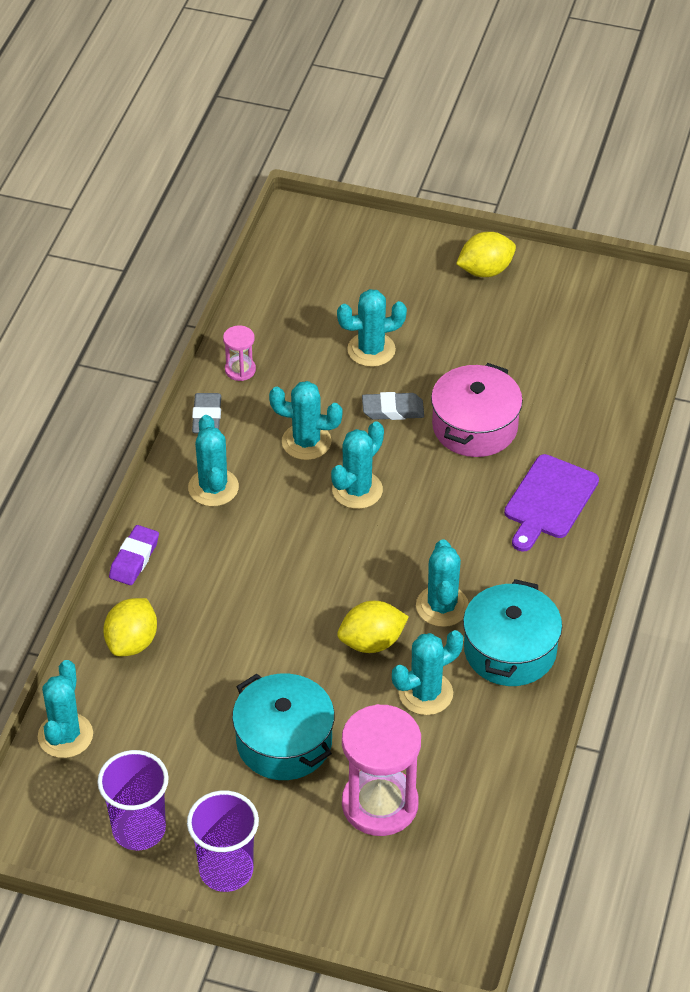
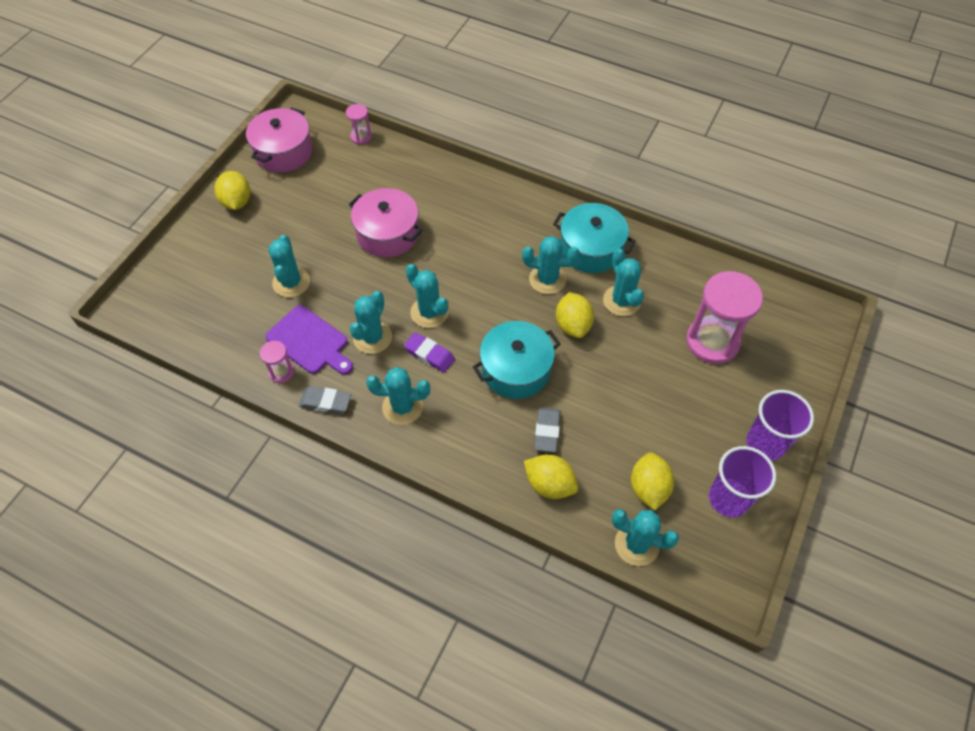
camera: 80 degrees left, 10 degrees up
purple eraser [109,525,159,585] -> purple eraser moved to [404,332,455,373]
turquoise pot [232,673,335,780] -> turquoise pot moved to [473,321,560,399]
grey eraser [362,392,424,420] -> grey eraser moved to [534,408,560,452]
purple cutting board [504,454,599,552] -> purple cutting board moved to [265,305,353,375]
none -> pink pot [246,107,313,172]
none -> pink hourglass [346,104,372,144]
none -> yellow lemon [631,452,674,510]

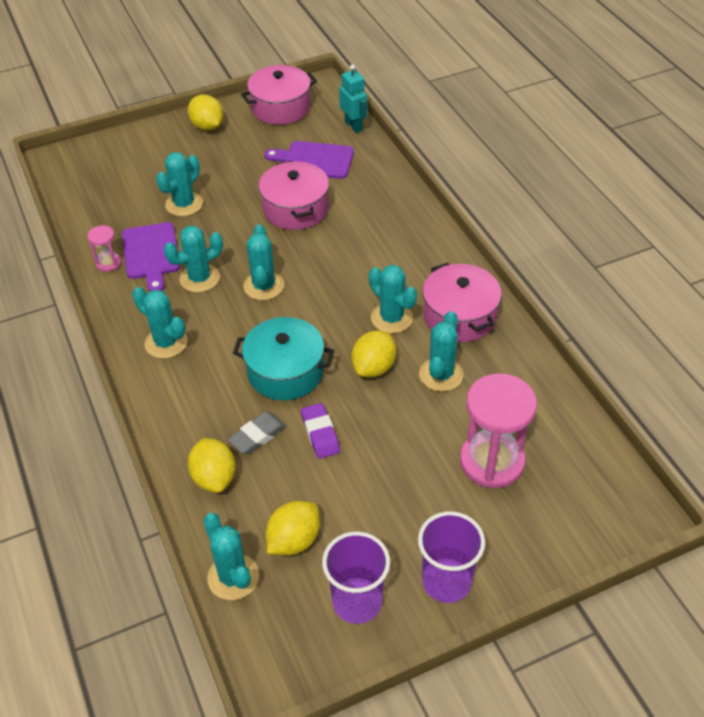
camera: 40 degrees right, 10 degrees down
yellow lemon [214,171,250,210] -> yellow lemon turned 60 degrees counterclockwise [188,95,223,131]
grey eraser [299,386,351,414] -> none
pink hourglass [346,104,372,144] -> turquoise robot [339,65,367,133]
purple eraser [404,332,455,373] -> purple eraser moved to [301,403,340,459]
turquoise pot [553,203,636,273] -> pink pot [423,263,502,342]
none -> purple cutting board [264,141,354,179]

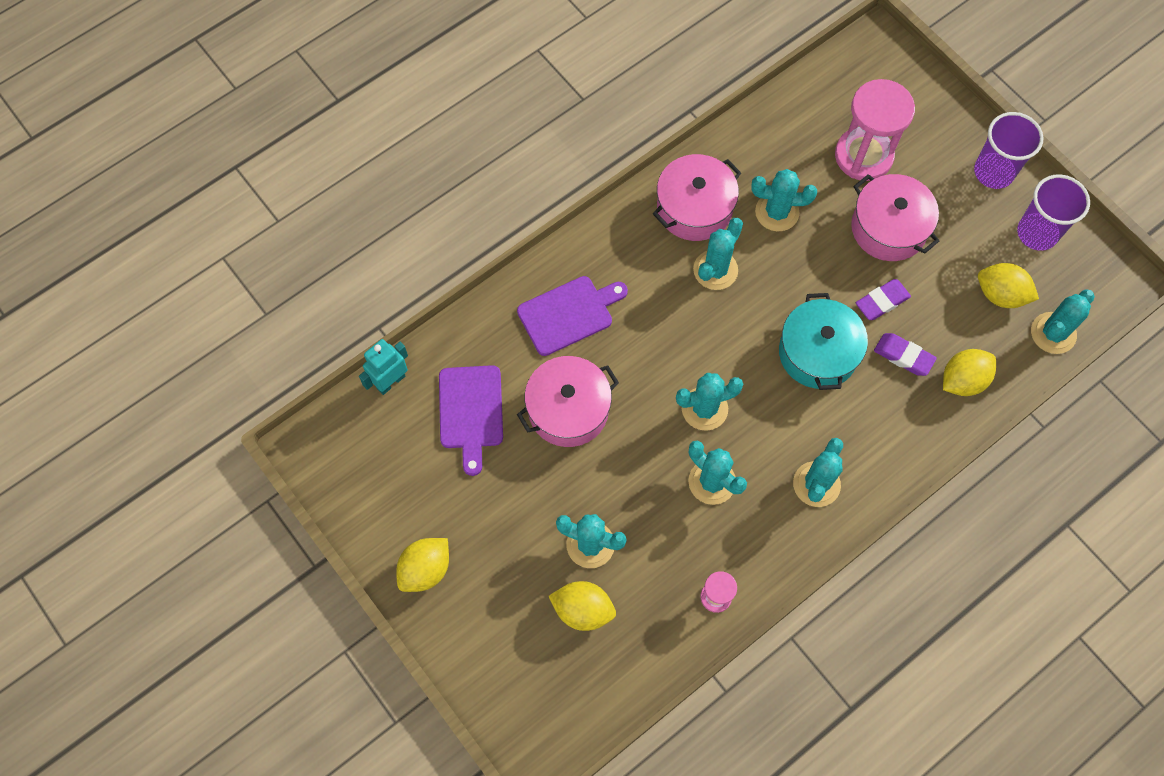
camera: 105 degrees left, 20 degrees up
purple cutting board [122,222,180,292] -> purple cutting board moved to [517,276,628,356]
grey eraser [228,412,286,454] -> purple eraser [874,333,937,376]
pink pot [241,65,317,125] -> pink pot moved to [851,174,939,261]
yellow lemon [352,331,396,377] -> yellow lemon moved to [549,581,616,631]

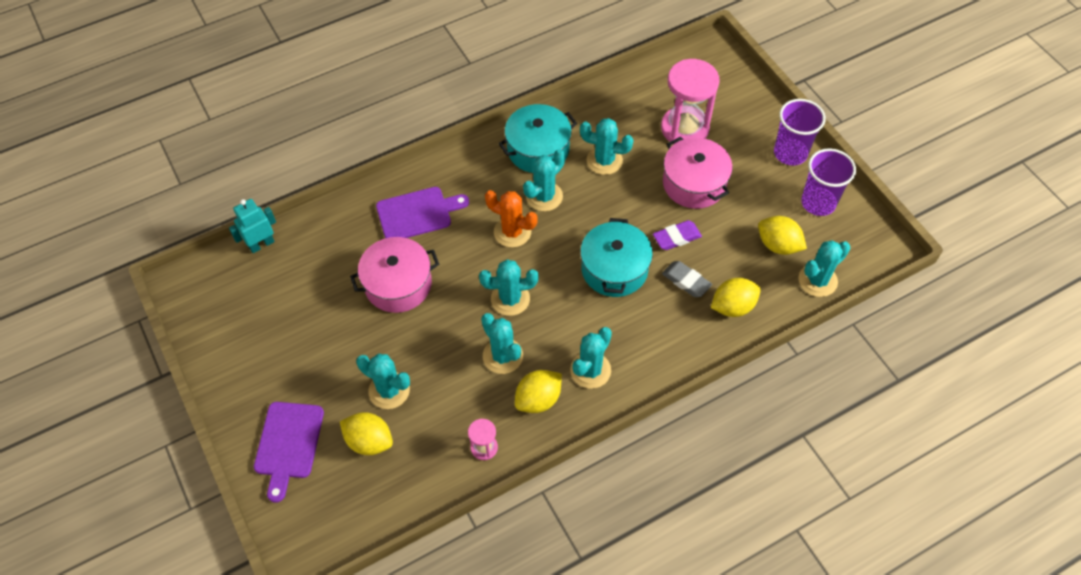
camera: 10 degrees right, 10 degrees down
yellow lemon [396,538,449,592] -> yellow lemon moved to [515,370,562,413]
purple cutting board [439,365,503,476] -> purple cutting board moved to [254,402,324,503]
pink pot [653,154,741,241] -> turquoise pot [499,104,577,173]
purple eraser [874,333,937,376] -> grey eraser [662,261,712,297]
none -> orange cactus [485,190,538,247]

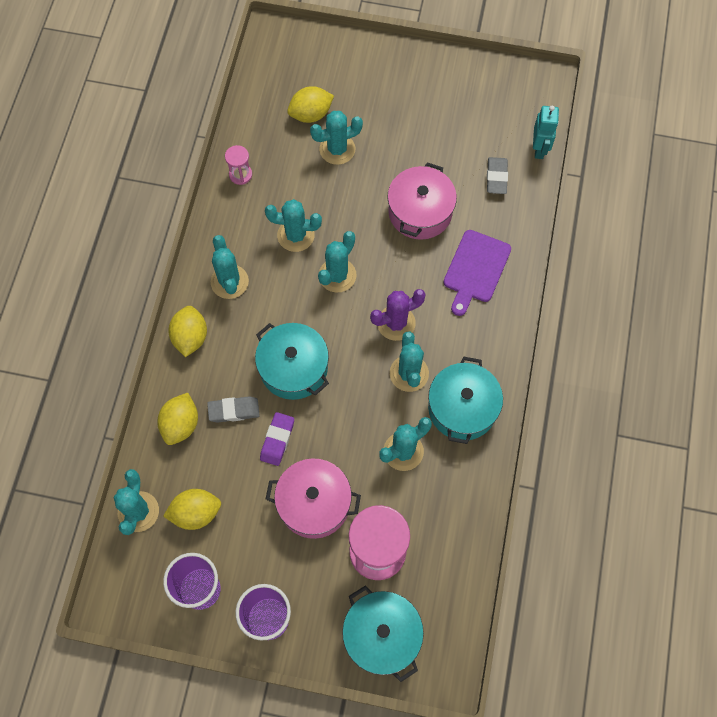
camera: 130 degrees right, 10 degrees up
purple cutting board [254,402,324,503] -> none
orange cactus [485,190,538,247] -> purple cactus [370,289,426,341]
yellow lemon [515,370,562,413] -> yellow lemon moved to [168,306,207,357]
none -> turquoise pot [342,585,424,682]
none -> grey eraser [487,157,508,194]

